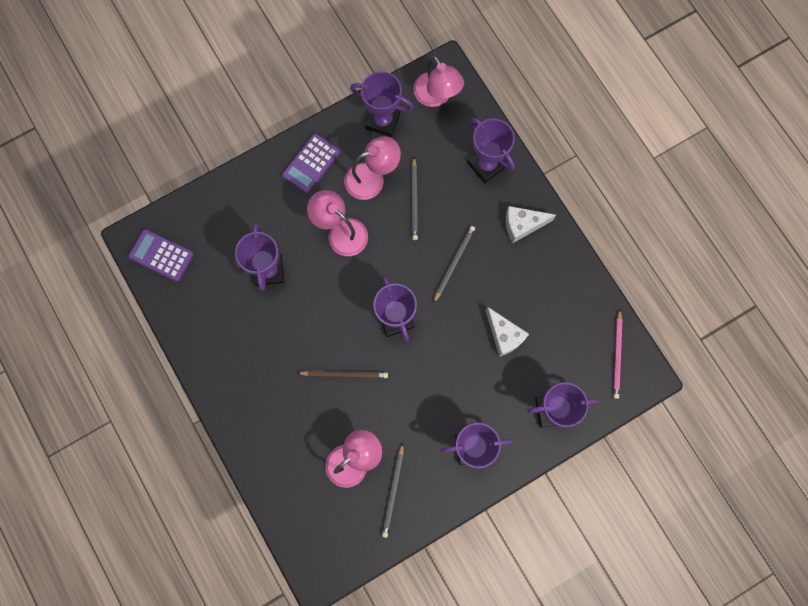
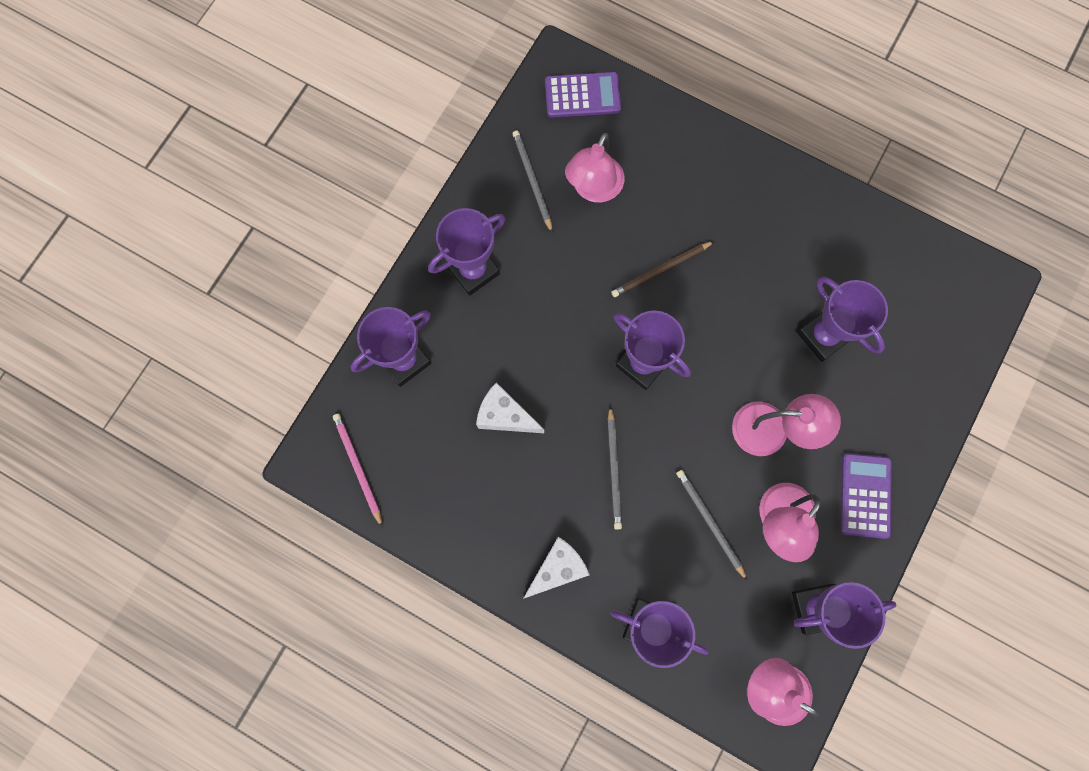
camera: 150 degrees right, 0 degrees up
purple calculator [128,229,194,282] -> purple calculator moved to [545,72,621,118]

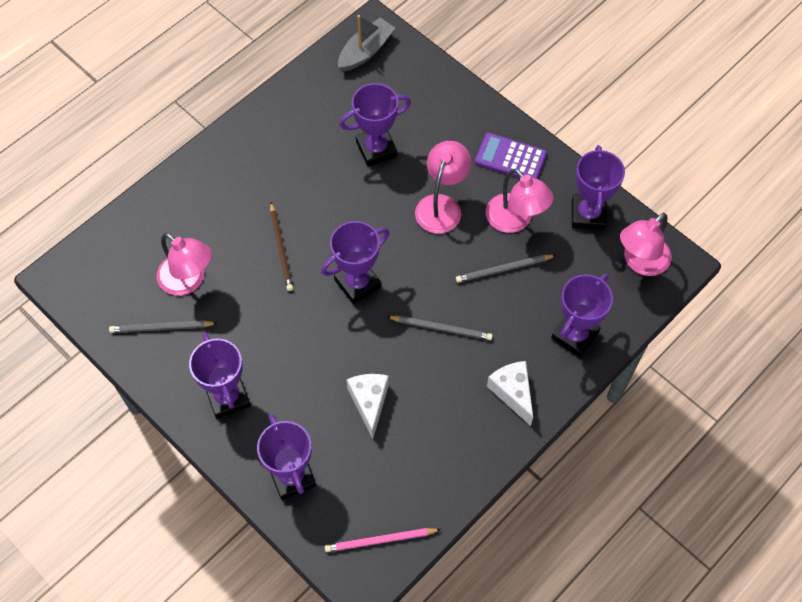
camera: 75 degrees left, 15 degrees down
white cheese [476,382,544,433] -> white cheese turned 135 degrees clockwise [347,374,389,439]
purple calculator [545,72,621,118] -> none
none -> grey boat [338,15,395,72]

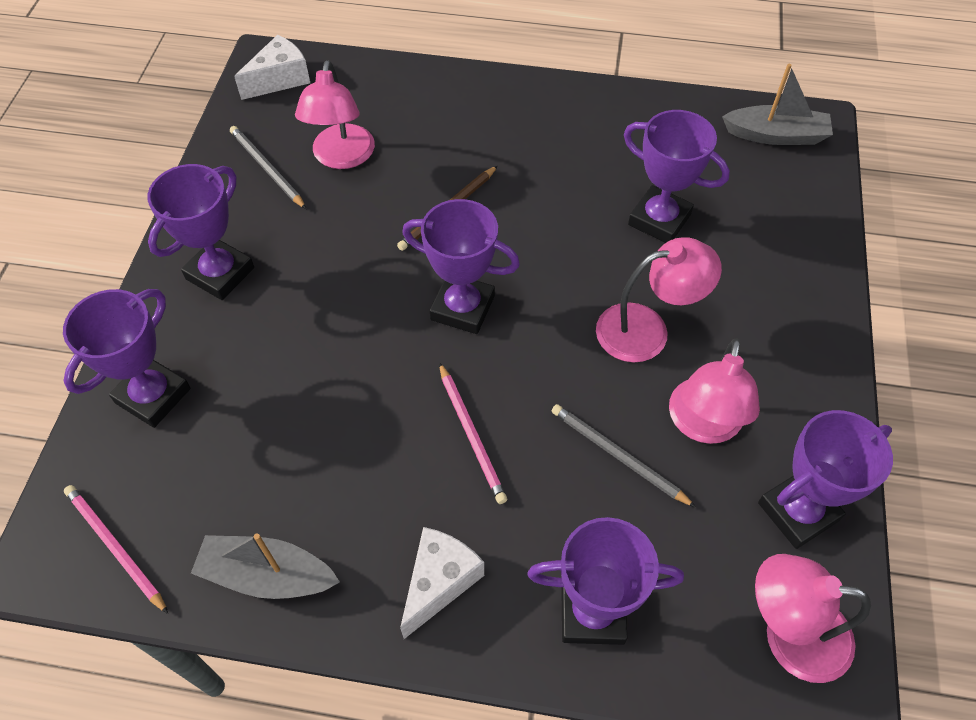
camera: 55 degrees right, 5 degrees down
white cheese [347,374,389,439] -> white cheese moved to [234,35,310,100]
grey pencil [386,316,493,340] -> pink pencil [439,362,507,504]
purple calculator [475,133,547,179] -> none
none -> grey boat [191,534,340,599]

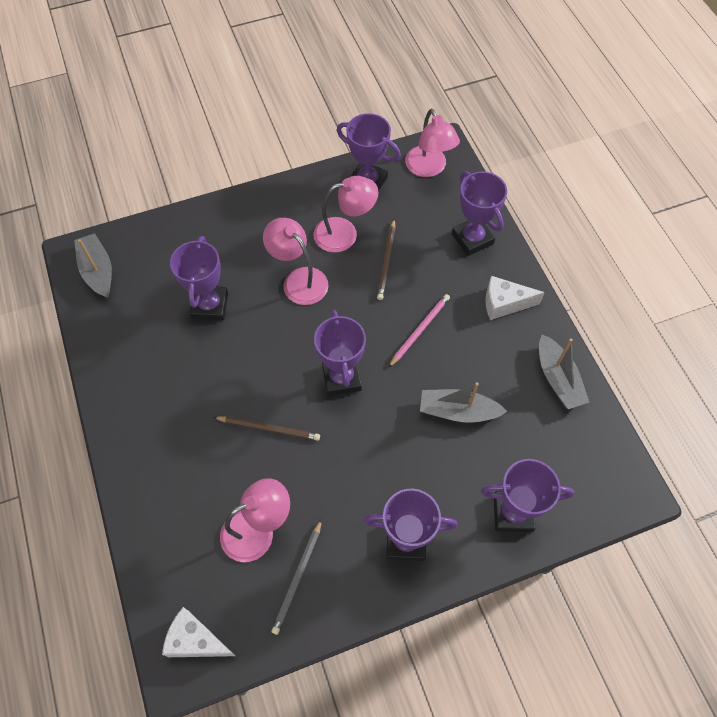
camera: 120 degrees left, 5 degrees up
pink pencil [64,485,168,614] -> none
grey pencil [552,404,696,507] -> brown pencil [377,219,396,300]
none -> grey boat [420,382,507,423]

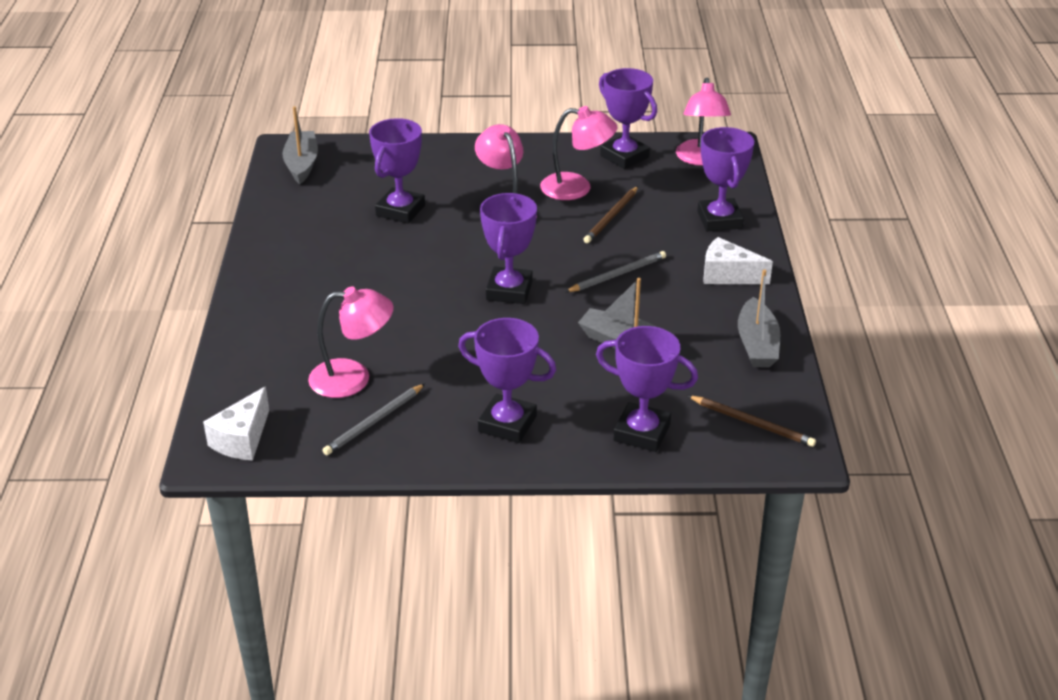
camera: 20 degrees right, 25 degrees down
white cheese [162,607,236,657] -> white cheese turned 105 degrees counterclockwise [203,387,269,461]
brown pencil [213,416,320,441] -> brown pencil moved to [688,396,816,447]
pink pencil [388,294,450,368] -> grey pencil [565,251,666,292]

